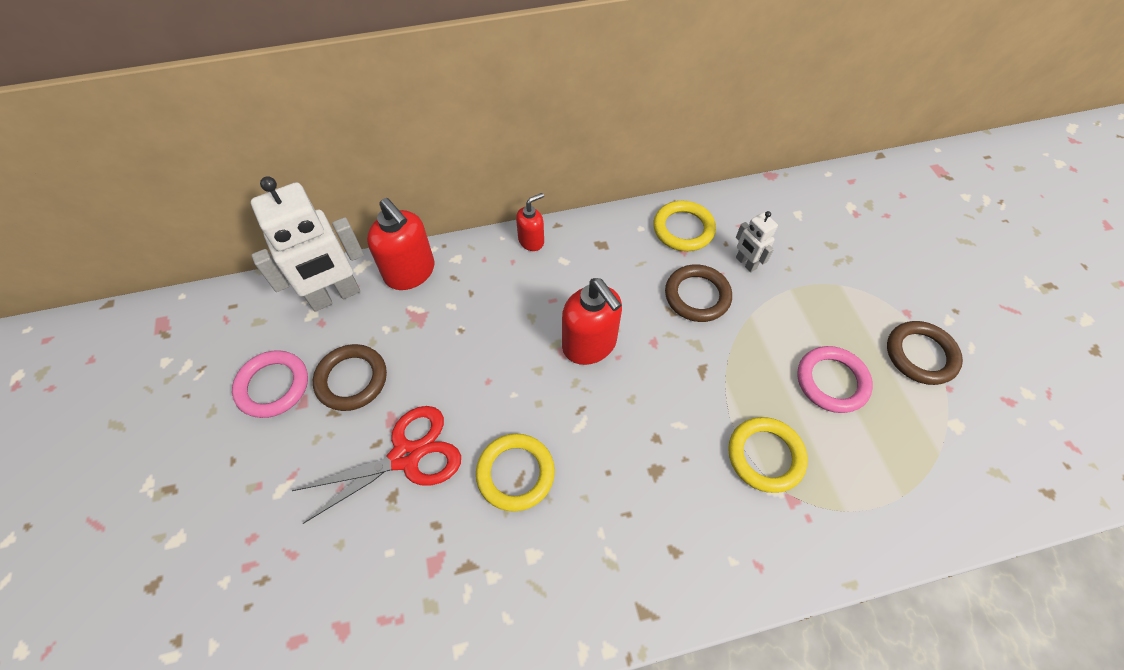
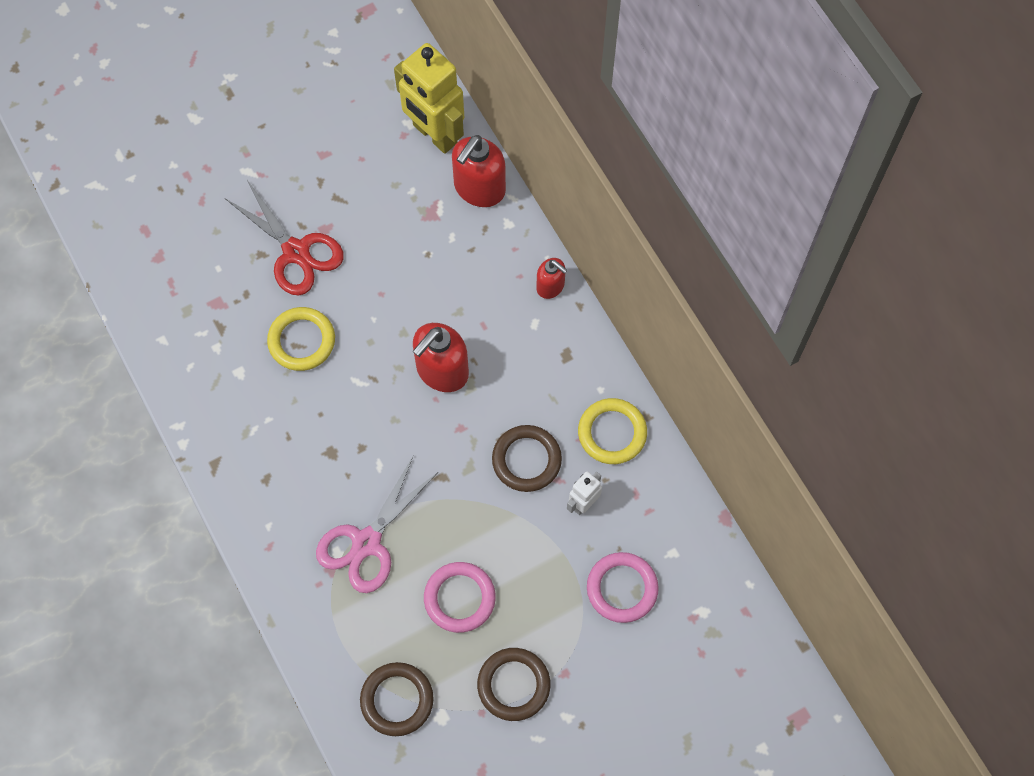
camera: 75 degrees right, 10 degrees up
pink ring [232,350,308,418] -> pink ring moved to [587,552,659,623]
white robot [251,177,364,311] -> yellow robot [394,43,464,154]
brown ring [313,344,387,411] -> brown ring moved to [360,662,434,736]
yellow ring [728,417,808,493] -> pink scissors [316,457,438,593]

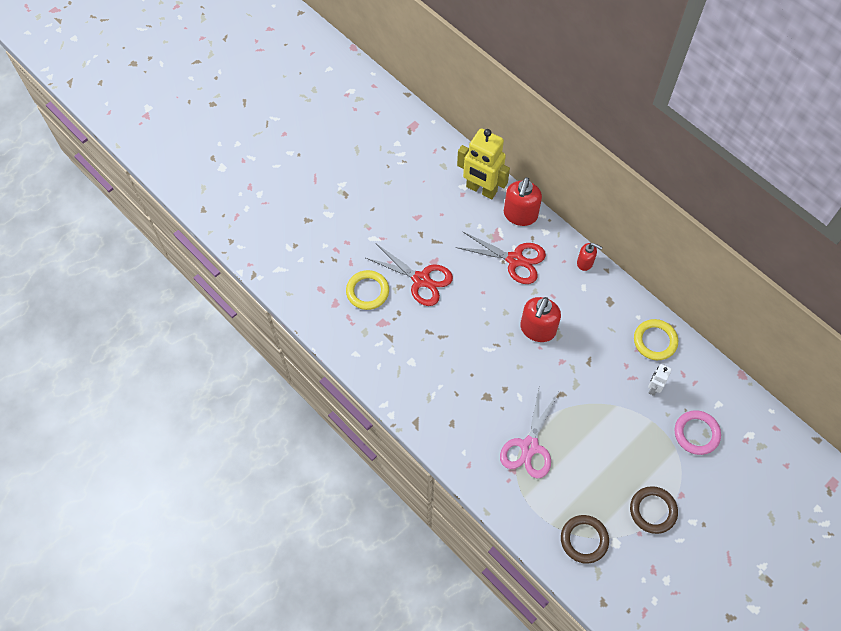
camera: 15 degrees left, 5 degrees down
yellow ring [267,307,335,371] -> yellow ring moved to [346,270,389,310]
pink ring [424,562,496,633] -> none
brown ring [492,425,562,492] -> none
none -> red scissors [456,231,546,284]

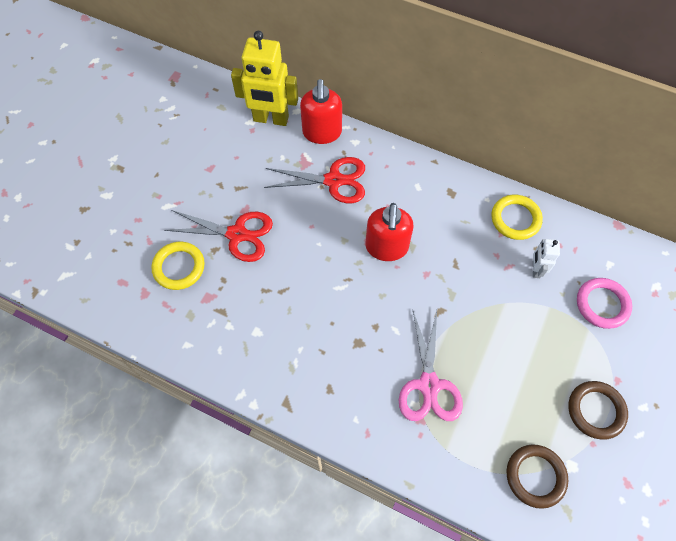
camera: 20 degrees left, 0 degrees up
red soap dispenser [577,243,602,271] -> none

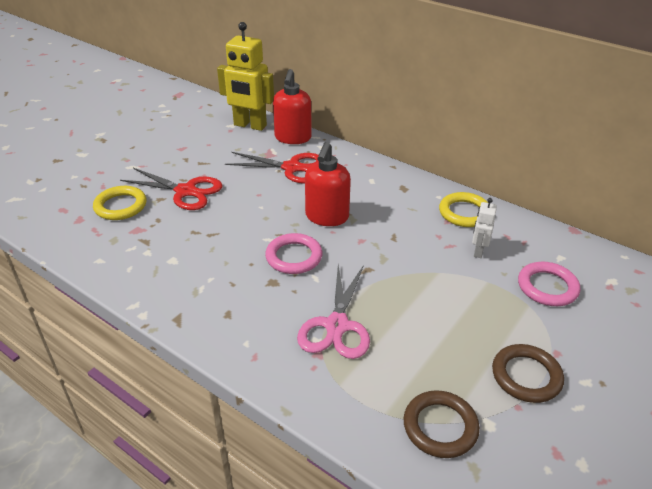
camera: 10 degrees right, 25 degrees down
none -> pink ring [265,233,322,274]

